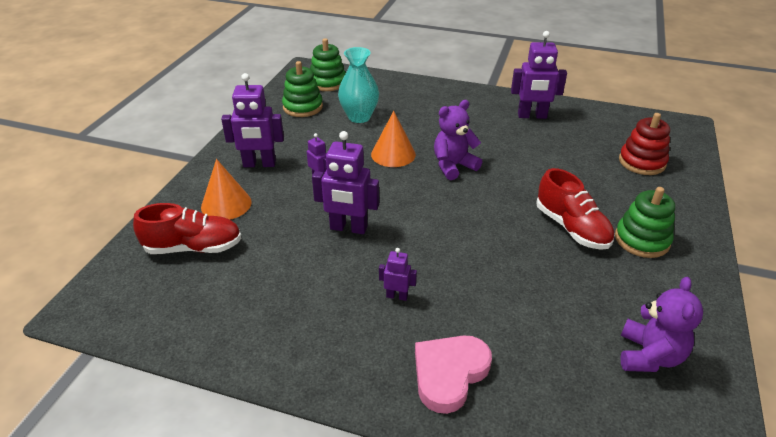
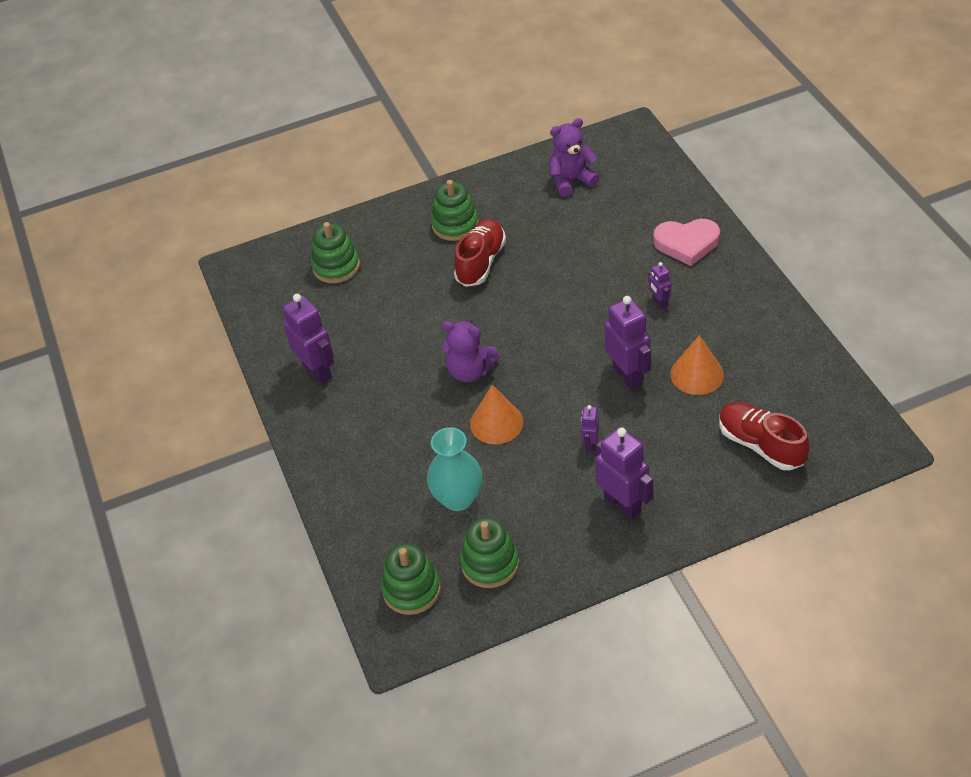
camera: 125 degrees left, 10 degrees up
orange cone [201,159,252,220] -> orange cone moved to [670,335,724,395]
red stacking toy [619,113,670,175] -> green stacking toy [311,222,360,283]

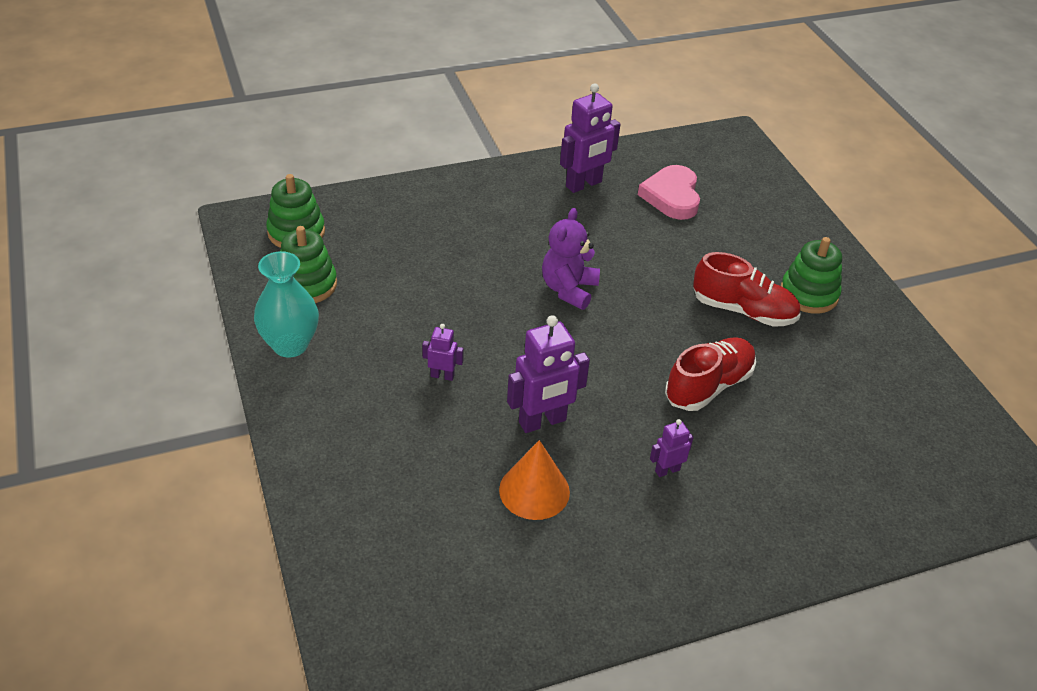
camera: 85 degrees right, 5 degrees down
green stacking toy [311,222,360,283] -> none
turquoise vase [427,427,483,511] -> turquoise vase moved to [254,251,319,358]
orange cone [470,385,523,444] -> none
purple teddy bear [549,118,599,197] -> none
purple robot [595,427,653,520] -> none
pink heart [653,219,720,266] -> pink heart moved to [638,165,700,220]
red shoe [719,402,810,471] -> red shoe moved to [665,337,756,411]

